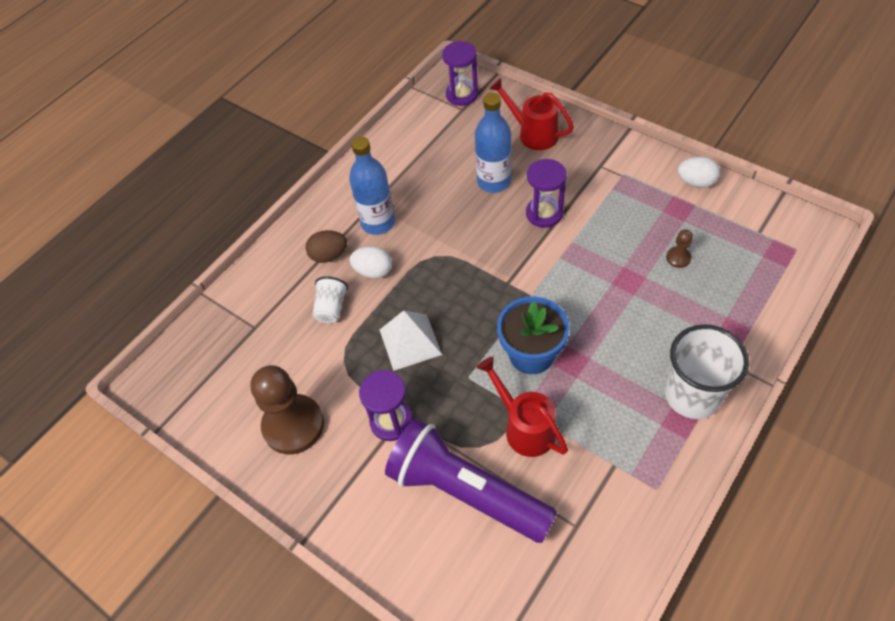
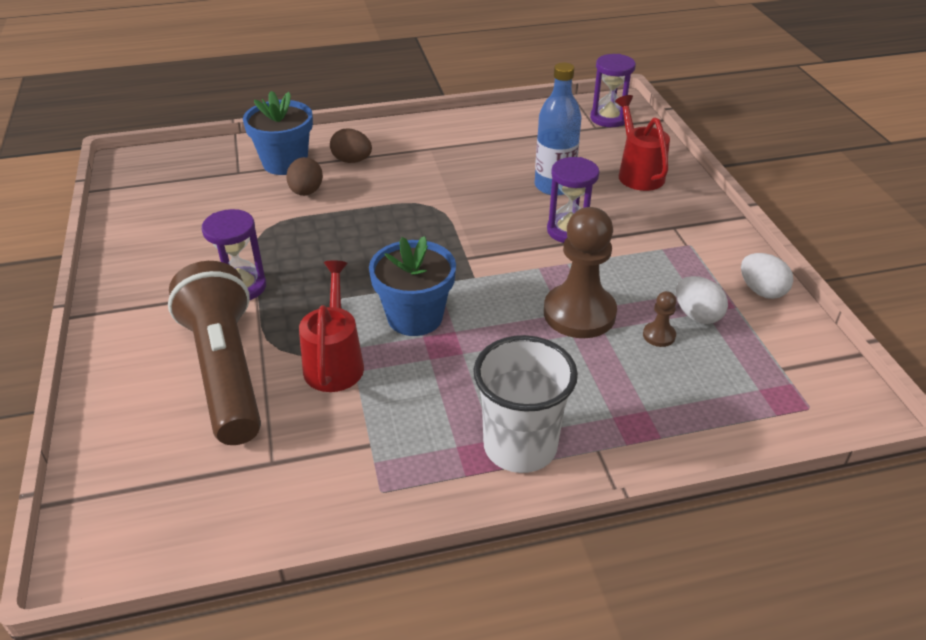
camera: 35 degrees right, 15 degrees down
brown pawn [250,365,324,454] -> brown pawn moved to [544,207,617,338]
white cup [313,276,348,323] -> brown egg [286,157,323,196]
blue bottle [349,137,395,235] -> none
white egg [350,246,392,279] -> white egg moved to [676,276,728,324]
white pyramid [380,310,442,371] -> none
purple flashlight [385,418,557,543] -> brown flashlight [168,261,261,445]
none -> blue flower pot [243,91,313,175]

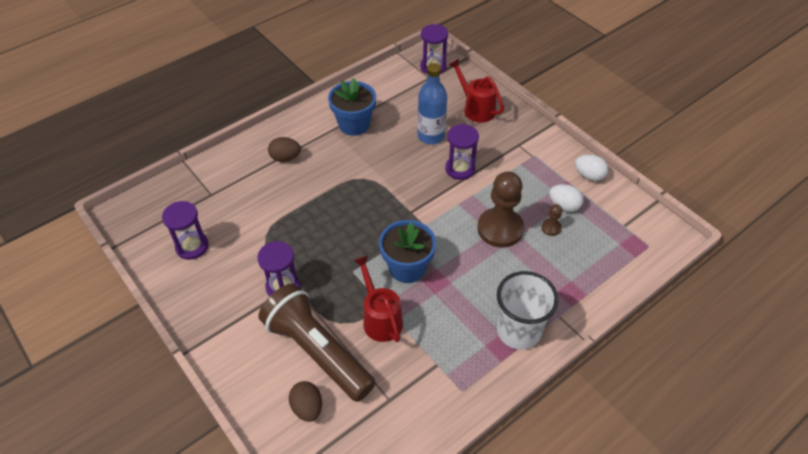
camera: 25 degrees left, 10 degrees up
blue flower pot [243,91,313,175] -> blue flower pot moved to [328,78,376,136]
brown egg [286,157,323,196] -> brown egg moved to [289,381,322,422]
none -> purple hourglass [162,201,209,260]

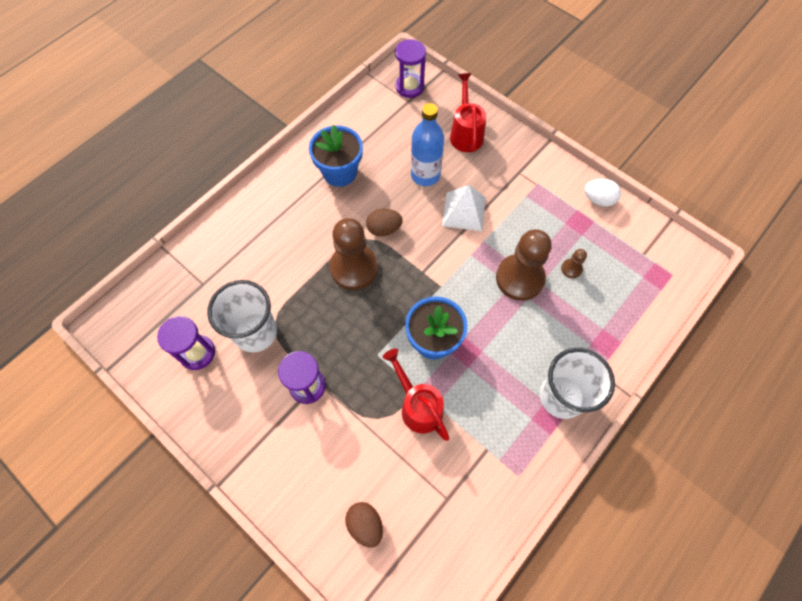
camera: 10 degrees left, 15 degrees up
brown flashlight [259,283,375,402] -> none
brown egg [268,137,301,162] -> brown egg moved to [366,209,403,236]
purple hourglass [445,124,479,180] -> white pyramid [442,185,486,231]
red watering can [449,59,504,123] -> red watering can turned 45 degrees clockwise [450,73,486,152]
white egg [549,184,584,212] -> none
none -> white cup [207,280,277,353]
none -> brown pawn [330,218,378,290]

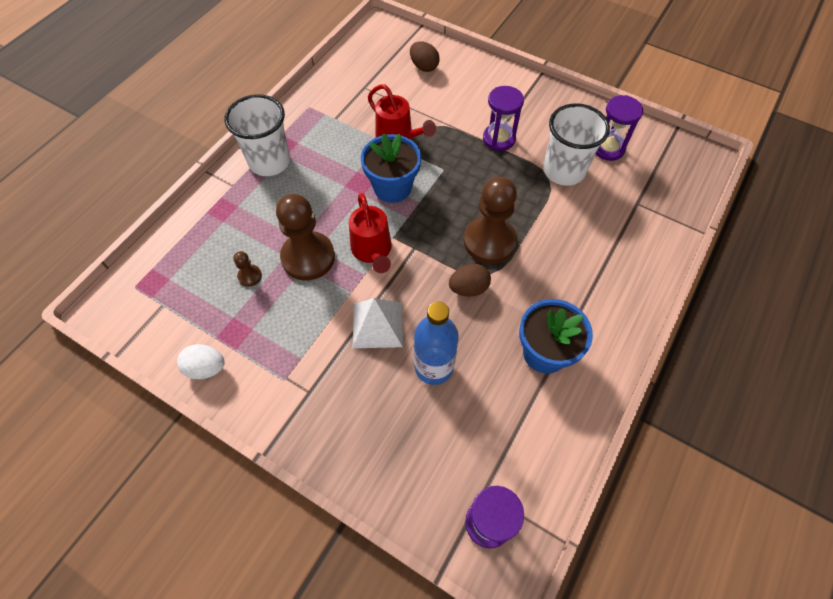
camera: 170 degrees right, 5 degrees down
red watering can [450,73,486,152] -> red watering can moved to [349,193,392,273]

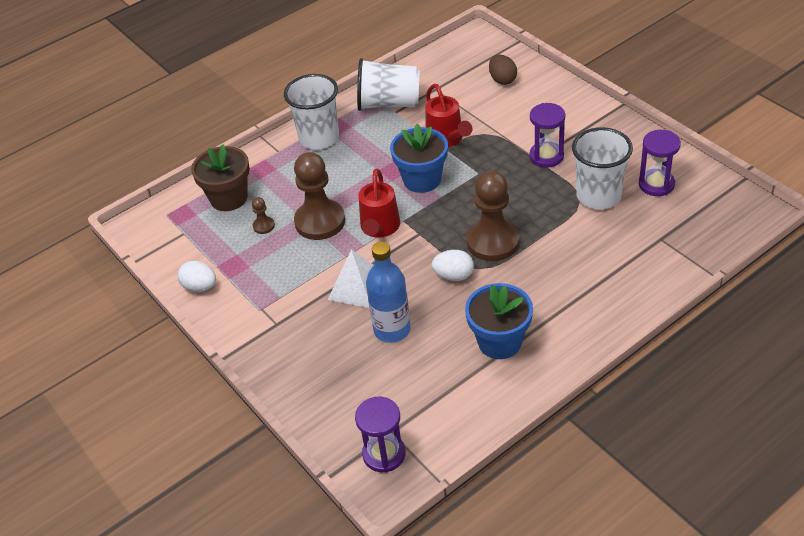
camera: 25 degrees right, 15 degrees down
brown egg [449,264,491,296] -> white egg [432,250,474,281]
none -> brown flower pot [191,144,250,211]
none -> white cup [357,58,420,111]

